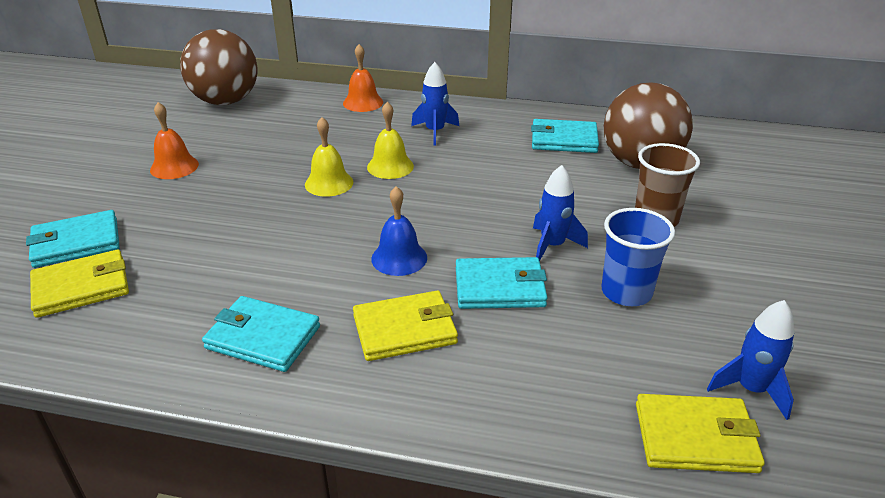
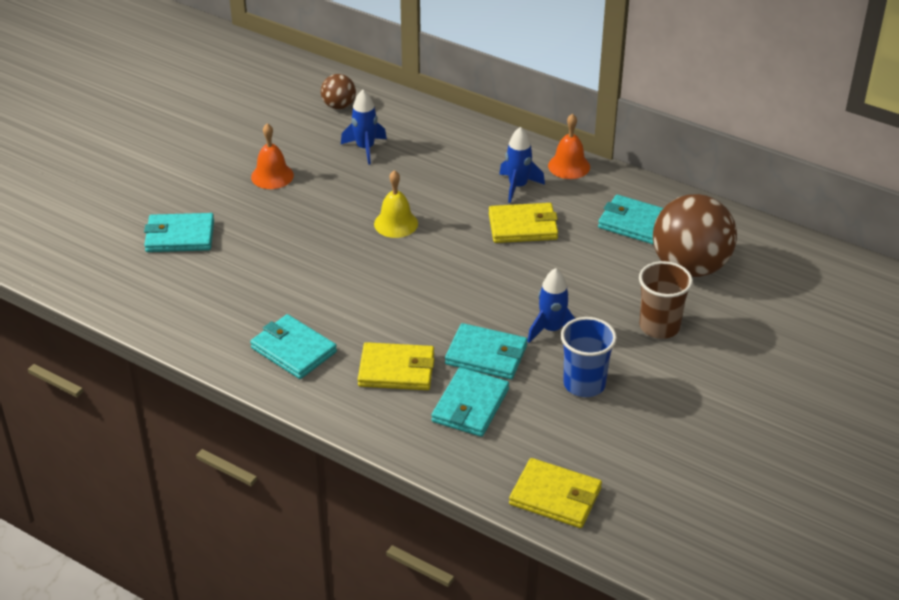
camera: 20 degrees right, 5 degrees up
yellow wallet [30,250,129,318] -> yellow wallet moved to [489,203,558,243]
brown ball [180,29,258,105] -> brown ball [321,74,356,109], size x0.49
orange bell [343,44,383,112] -> orange bell moved to [548,114,590,179]
yellow bell [367,102,414,179] -> none
blue bell [371,186,427,276] -> none
blue rocket [707,300,795,420] -> blue rocket moved to [341,90,387,165]
none -> turquoise wallet [431,367,509,437]

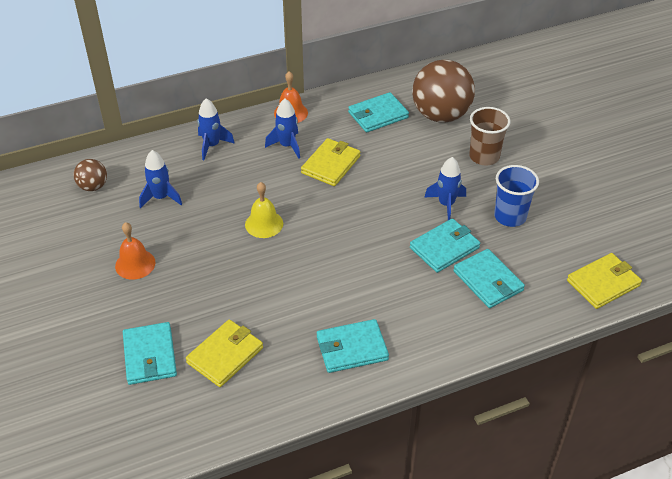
camera: 55 degrees left, 5 degrees up
turquoise wallet [144,213,214,252] -> turquoise wallet turned 45 degrees counterclockwise [123,322,177,385]
yellow wallet [358,342,435,390] -> yellow wallet moved to [186,319,263,387]
none -> blue rocket [197,98,235,160]

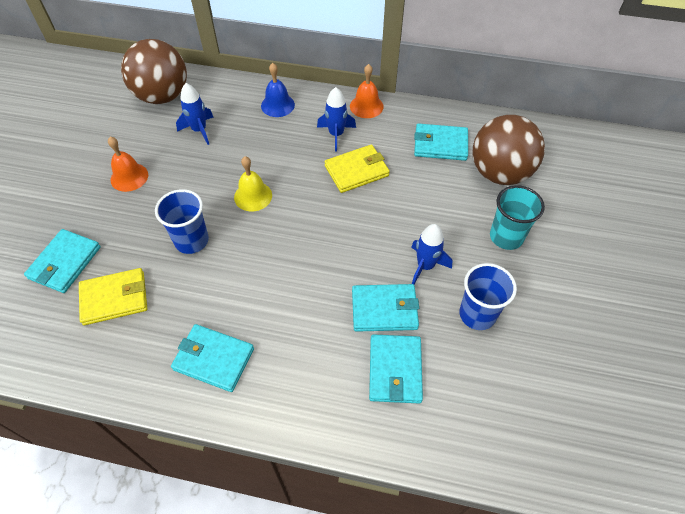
camera: 35 degrees right, 10 degrees up
brown ball [73,159,107,191] -> brown ball [121,39,187,104], size x2.05
blue rocket [197,98,235,160] -> blue bell [261,63,295,117]
brown cup [469,107,510,166] -> turquoise cup [490,185,545,250]
yellow wallet [567,253,642,309] -> none
none -> blue cup [155,189,209,254]

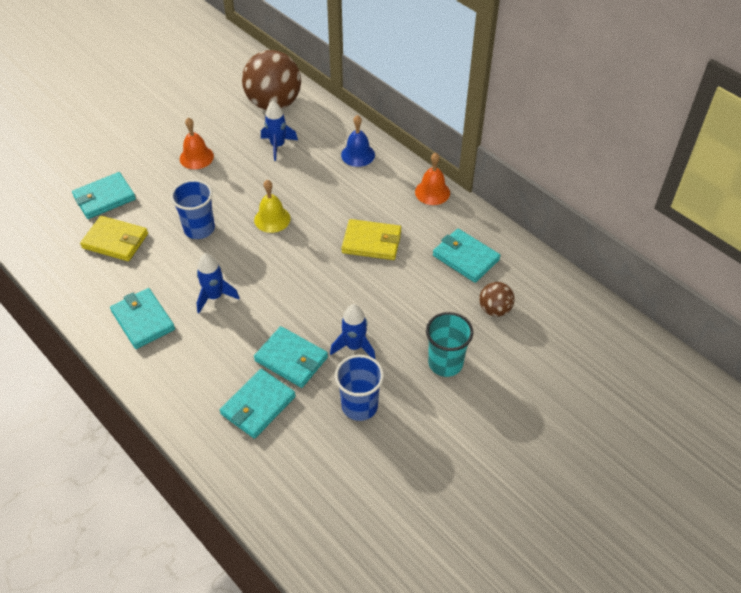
camera: 35 degrees right, 5 degrees down
blue rocket [317,87,356,151] -> blue rocket moved to [197,253,240,313]
brown ball [473,115,545,185] -> brown ball [479,282,515,317], size x0.49

